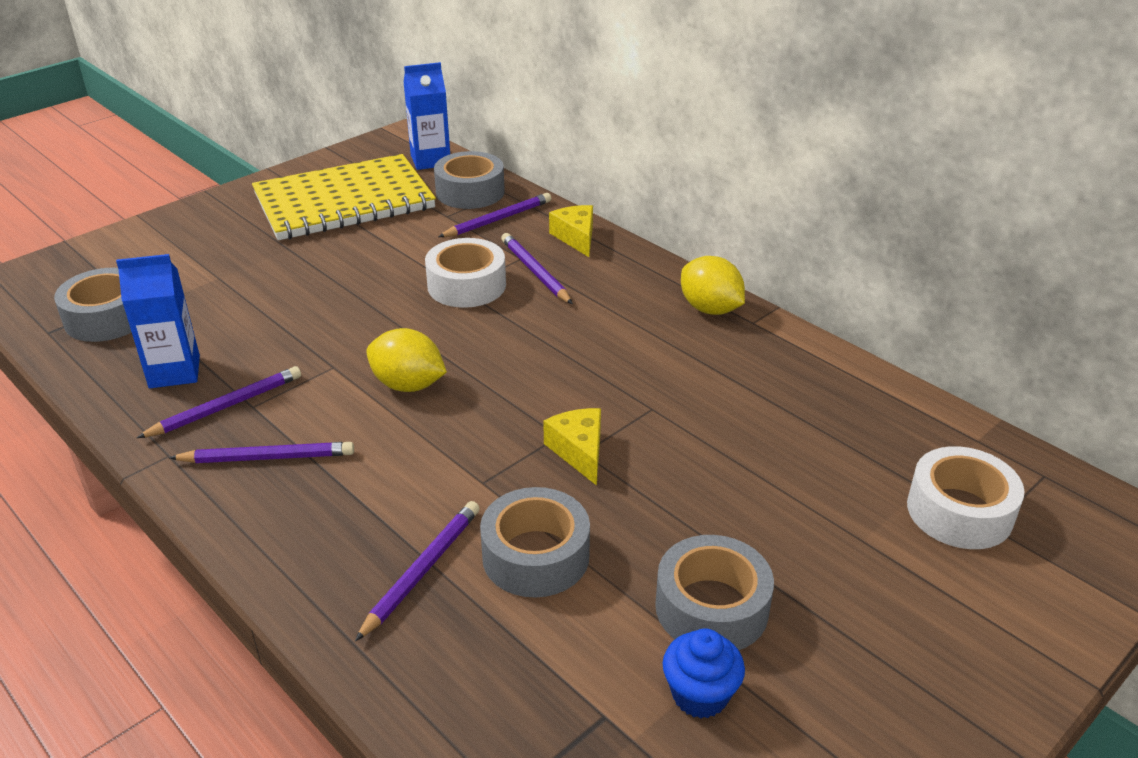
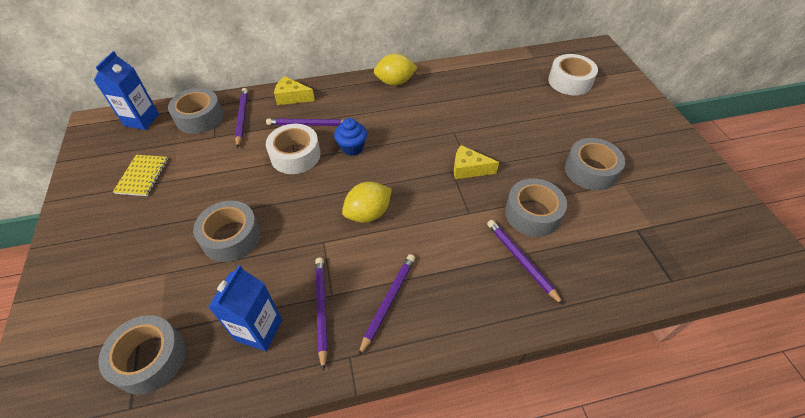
camera: 60 degrees left, 15 degrees up
yellow notebook [252,154,436,240] -> yellow notebook [113,155,168,196], size x0.43
blue cupcake [663,629,745,718] -> blue cupcake moved to [334,118,367,156]
none -> grey tape [193,200,260,262]

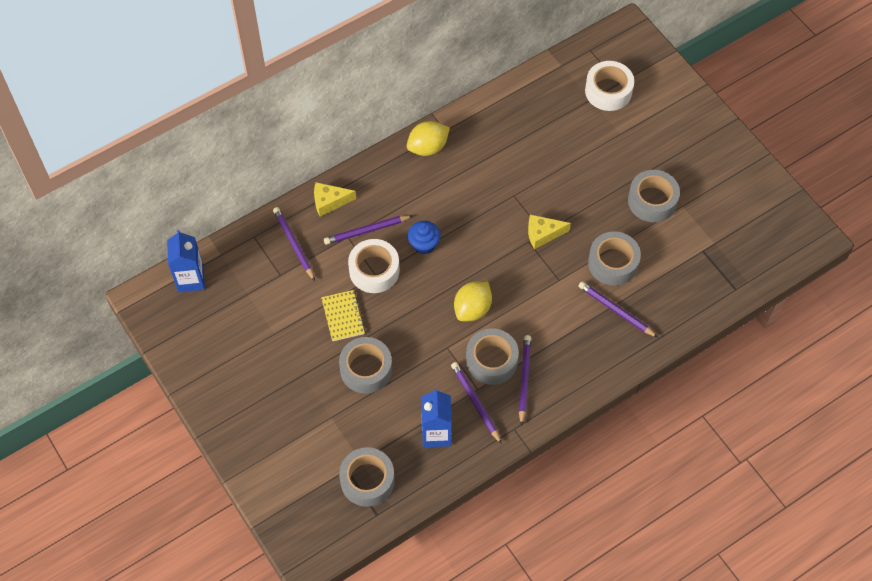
camera: 20 degrees left, 10 degrees up
yellow notebook [113,155,168,196] -> yellow notebook moved to [321,290,365,341]
grey tape [168,88,223,134] -> grey tape moved to [466,329,519,385]

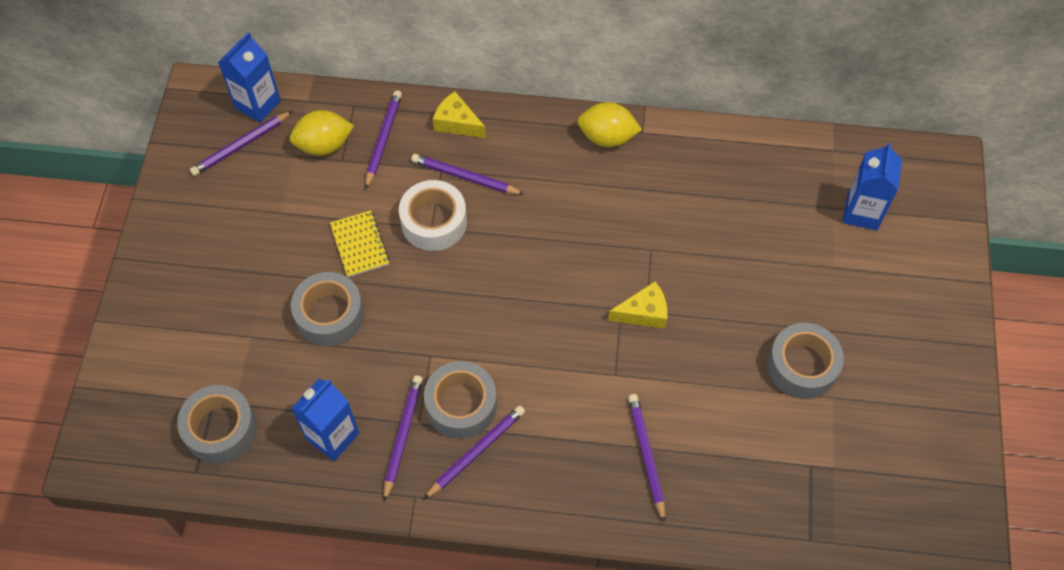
camera: 40 degrees right, 0 degrees up
yellow notebook [321,290,365,341] -> yellow notebook turned 45 degrees counterclockwise [330,210,389,277]
blue cupcake [408,221,441,254] -> none
yellow lemon [454,281,492,321] -> yellow lemon moved to [289,110,354,156]
yellow cheese [528,214,571,249] -> yellow cheese turned 135 degrees clockwise [608,281,668,329]
white tape [585,61,634,111] -> blue carton [843,143,902,231]
grey tape [588,231,641,286] -> none
none -> purple pencil [190,111,293,176]

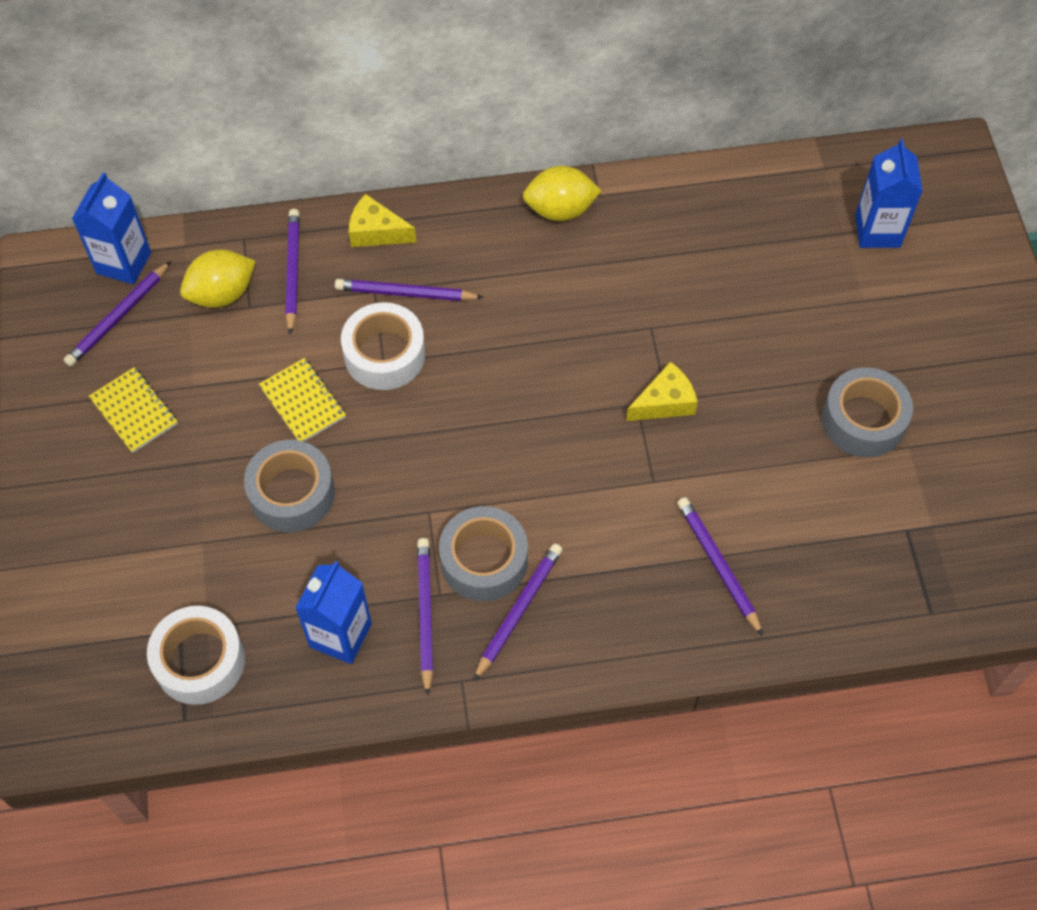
camera: 15 degrees left, 0 degrees up
grey tape [177,385,257,463] -> white tape [147,606,245,705]
none -> yellow notebook [89,367,178,453]

